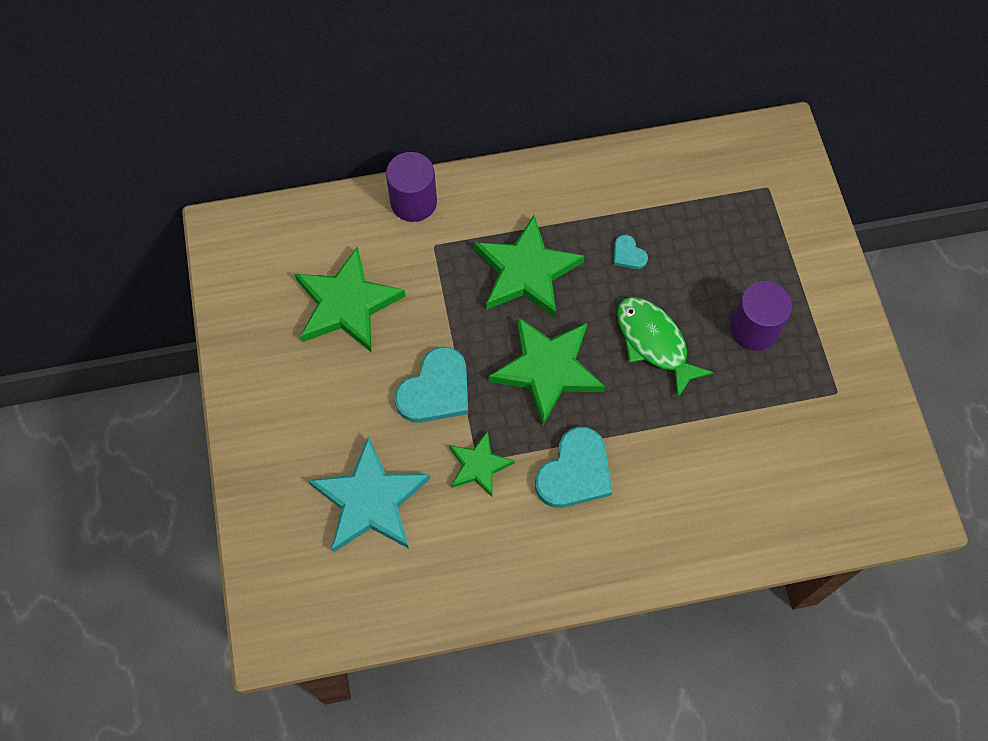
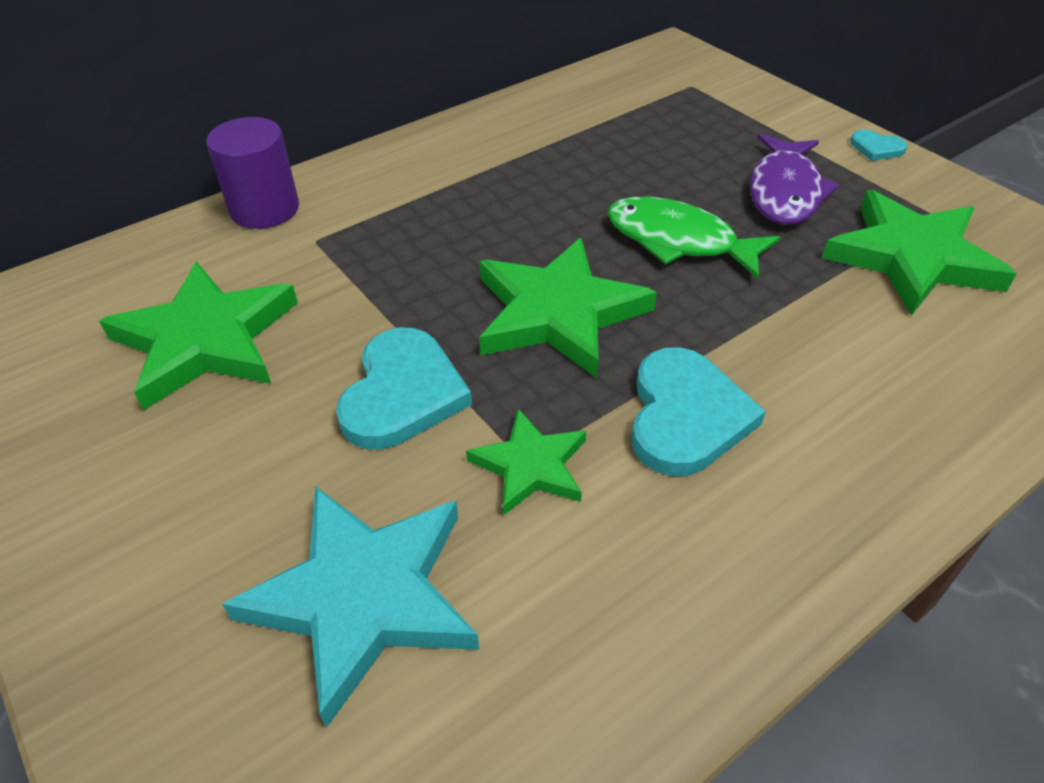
camera: 25 degrees left, 20 degrees down
green star [474,215,585,318] -> green star moved to [822,190,1017,316]
turquoise heart [614,235,648,269] -> turquoise heart moved to [850,130,907,161]
purple cylinder [730,281,792,351] -> purple fish [749,133,840,225]

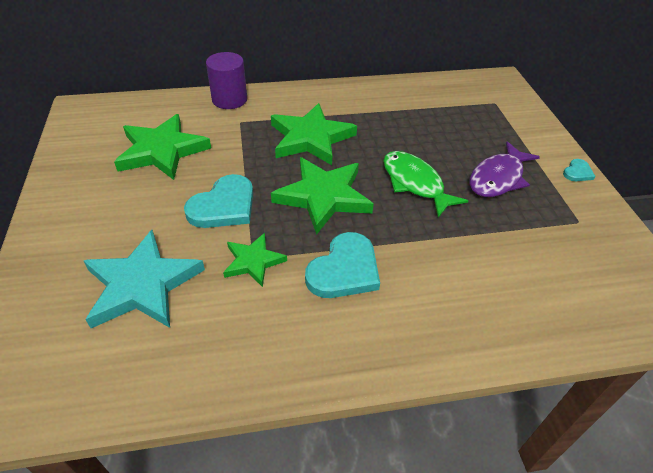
camera: 25 degrees right, 0 degrees up
green star [822,190,1017,316] -> green star moved to [271,103,357,165]
turquoise heart [850,130,907,161] -> turquoise heart turned 105 degrees counterclockwise [563,159,596,181]

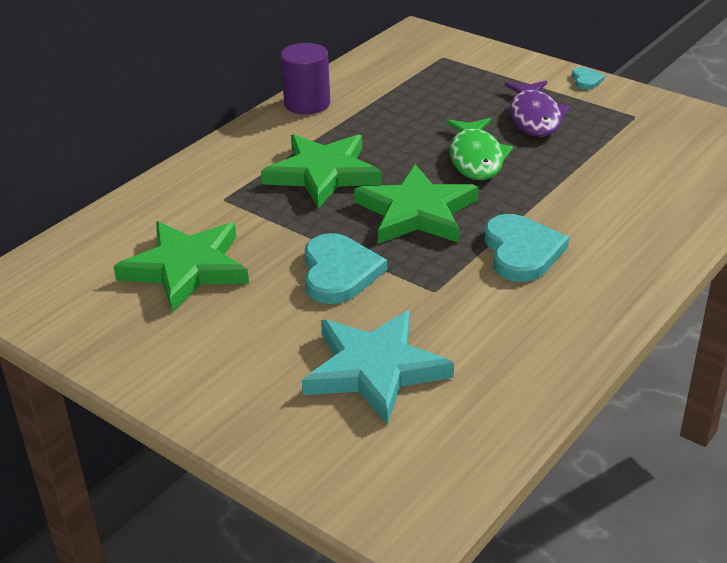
camera: 40 degrees left, 10 degrees down
purple cylinder [206,52,247,109] -> purple cylinder moved to [281,43,330,114]
green star [223,233,287,287] -> none
green fish [383,151,468,218] -> green fish turned 105 degrees counterclockwise [446,118,513,180]

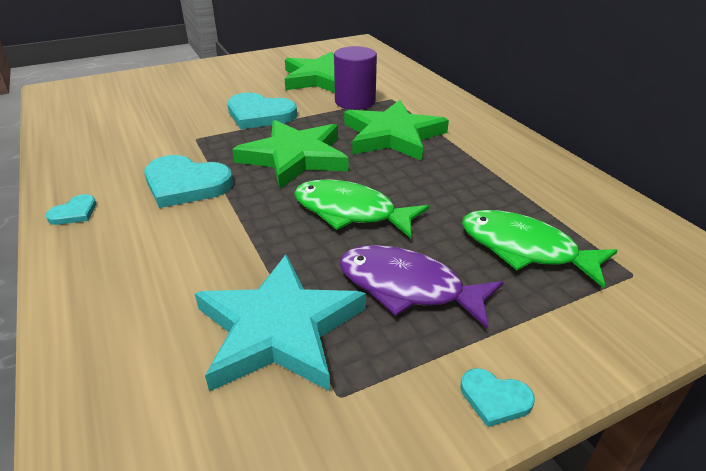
camera: 115 degrees right, 0 degrees up
purple cylinder [281,43,330,114] -> purple cylinder moved to [334,46,377,110]
turquoise star [302,310,454,425] -> turquoise star moved to [195,254,366,392]
none -> turquoise heart [46,194,96,225]
none -> green fish [462,210,618,288]

